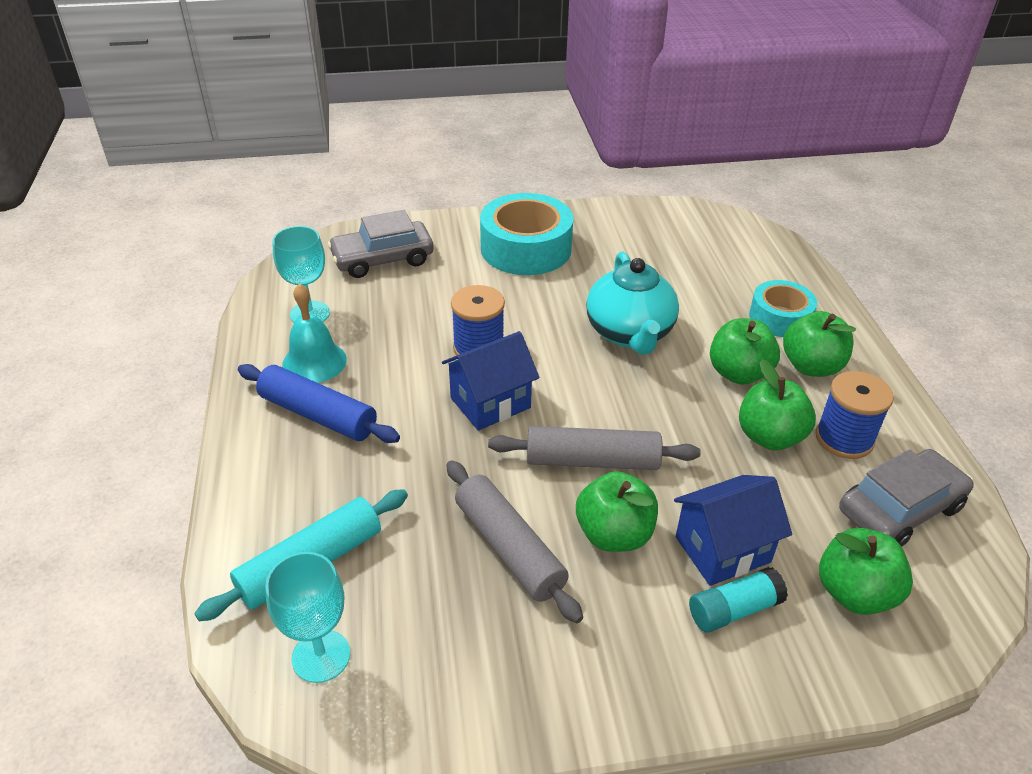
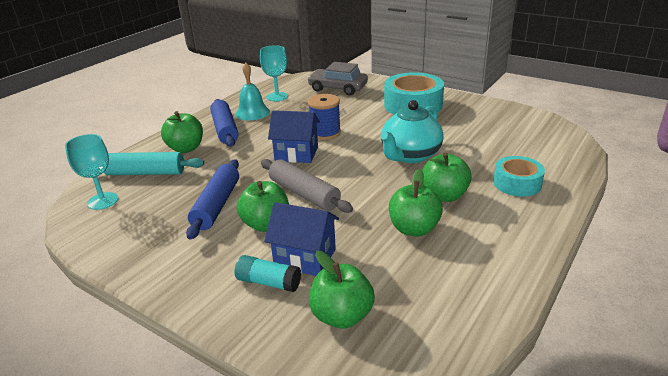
camera: 45 degrees right, 10 degrees down
grey rolling pin [446,460,583,623] -> blue rolling pin [186,159,239,239]
green apple [783,311,856,377] -> green apple moved to [161,111,203,153]
blue spool [815,371,894,459] -> none
grey car [839,449,974,547] -> none

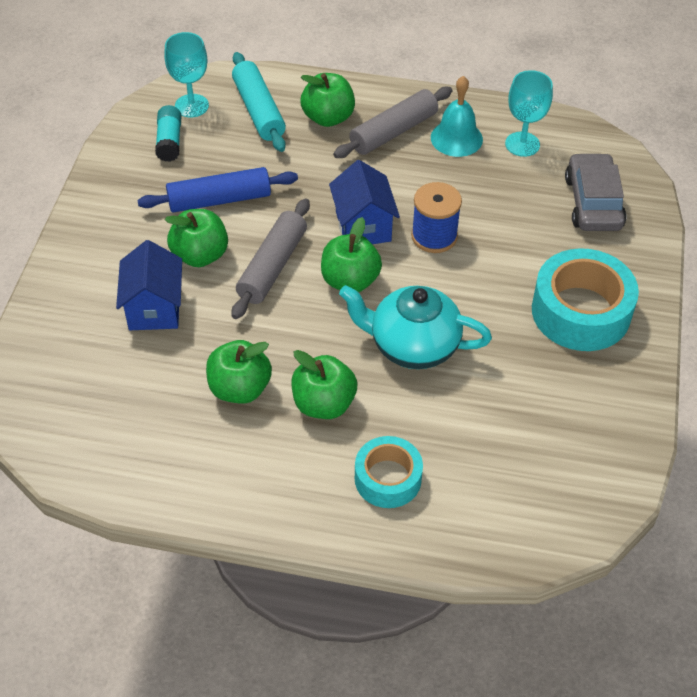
camera: 65 degrees right, 20 degrees up
blue rolling pin [210,99,239,147] -> grey rolling pin [333,87,452,158]
turquoise glue stick [235,255,301,292] -> turquoise glue stick moved to [155,105,182,162]
green apple [309,251,375,329] -> green apple moved to [321,217,382,292]

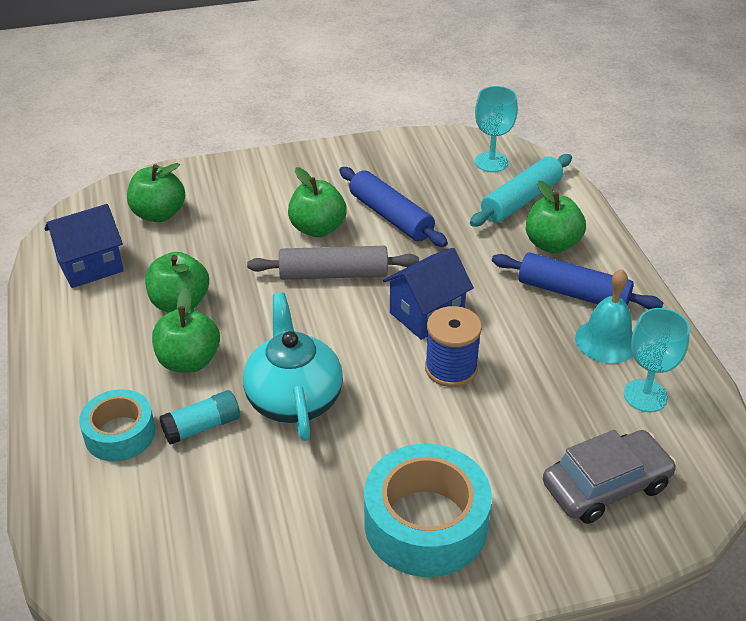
camera: 65 degrees right, 10 degrees down
blue house [116,240,182,330] -> blue house moved to [45,204,123,288]
turquoise glue stick [155,105,182,162] -> turquoise glue stick moved to [159,390,240,445]
green apple [321,217,382,292] -> green apple moved to [127,163,185,222]
grey rolling pin [333,87,452,158] -> blue rolling pin [492,252,663,309]

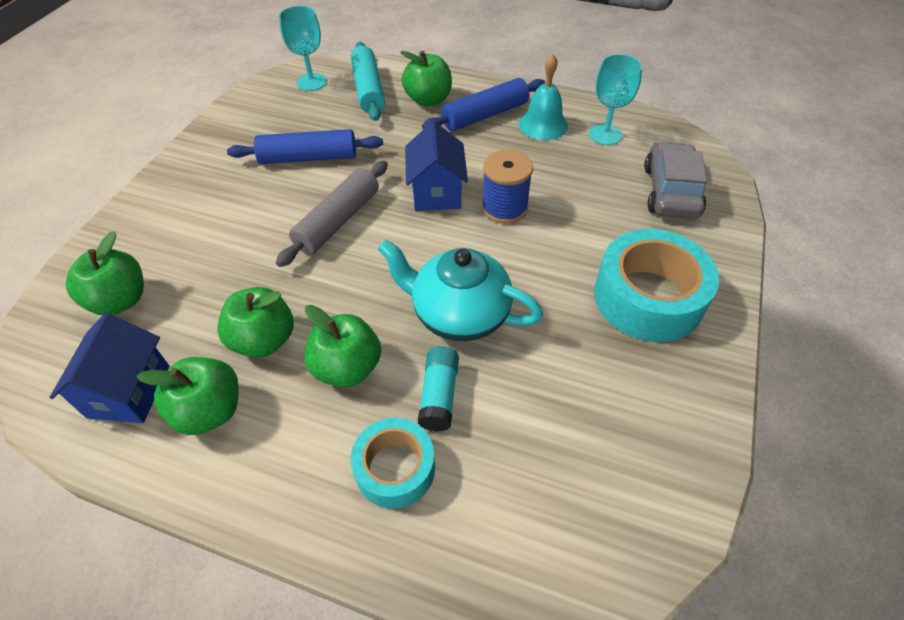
camera: 55 degrees left, 10 degrees up
green apple [288,167,347,237] -> green apple moved to [137,357,239,435]

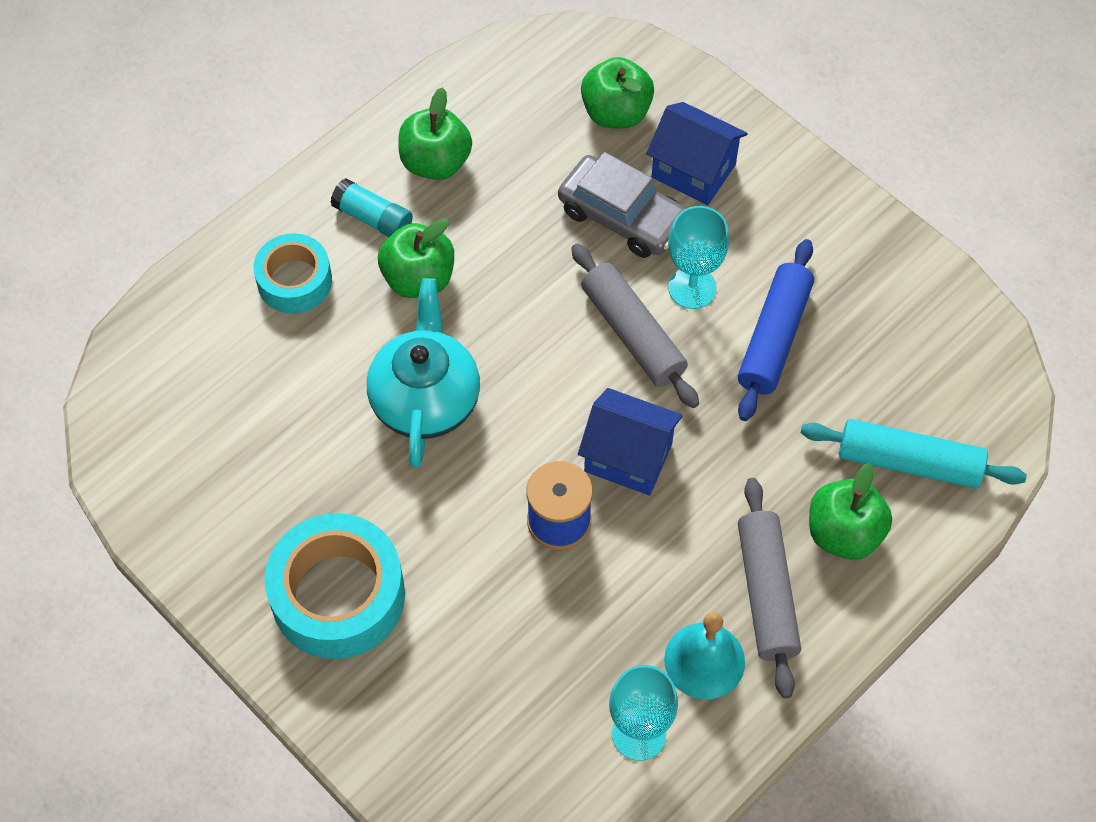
camera: 115 degrees right, 10 degrees up
blue house [50,313,169,423] -> blue house moved to [646,102,748,205]
green apple [217,287,294,358] -> none
turquoise goblet [279,6,327,91] -> turquoise goblet moved to [668,206,729,309]
turquoise teapot [378,239,543,342] -> turquoise teapot turned 45 degrees counterclockwise [367,278,480,467]
turquoise glue stick [418,346,459,432] -> turquoise glue stick moved to [330,178,413,237]
blue rolling pin [422,78,545,131] -> grey rolling pin [738,478,801,698]
grey car [644,142,707,219] -> grey car moved to [558,152,686,258]

